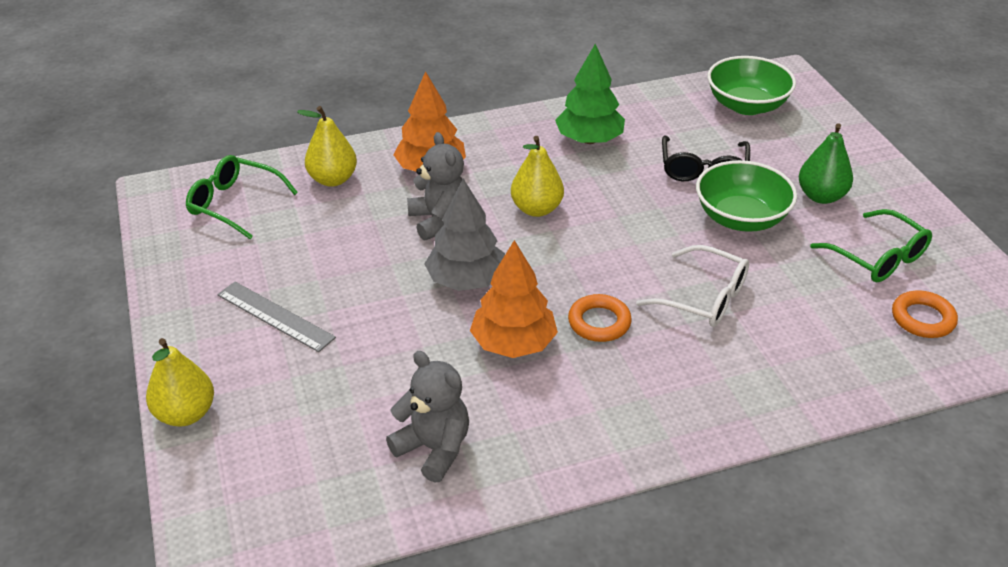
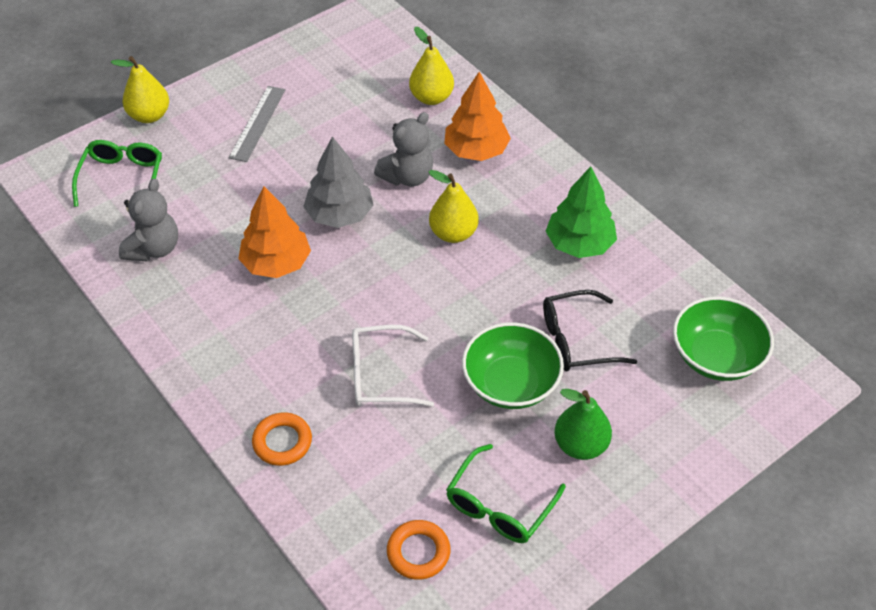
camera: 70 degrees right, 10 degrees up
green glasses [186,155,298,239] -> green glasses moved to [72,140,162,207]
orange ring [568,294,632,342] -> orange ring moved to [252,412,312,466]
white glasses [636,245,749,327] -> white glasses turned 75 degrees clockwise [352,325,434,407]

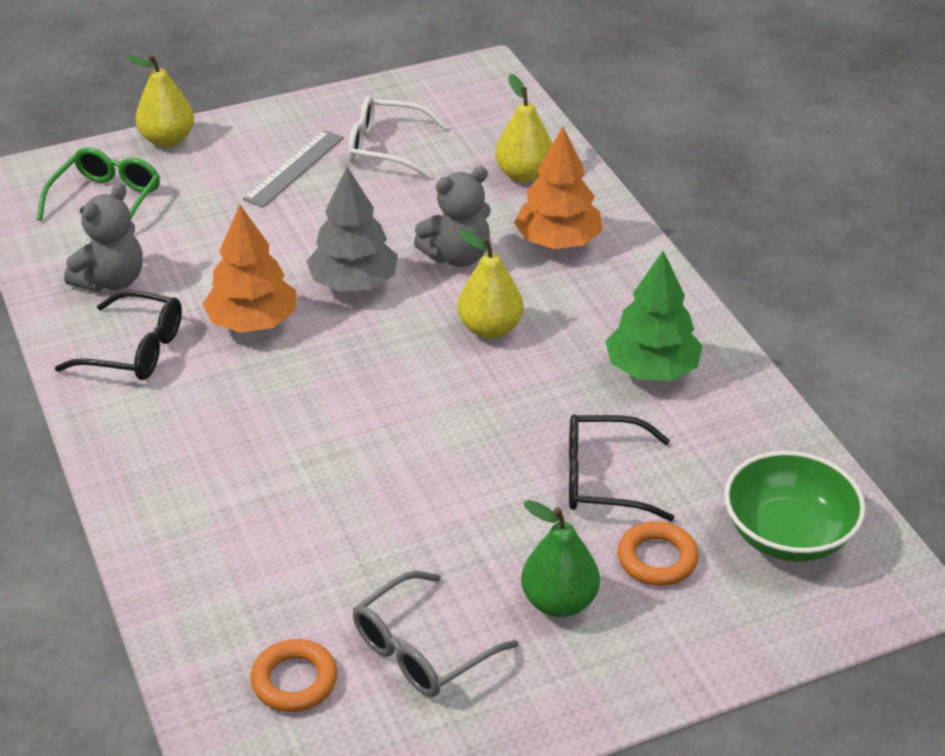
camera: 15 degrees right, 10 degrees down
orange ring [252,412,312,466] -> orange ring moved to [618,521,699,586]
white glasses [352,325,434,407] -> white glasses moved to [348,96,448,178]
green glasses [446,444,566,543] -> grey glasses [353,571,519,697]
green bowl [462,322,564,409] -> none
none -> black glasses [55,290,182,380]

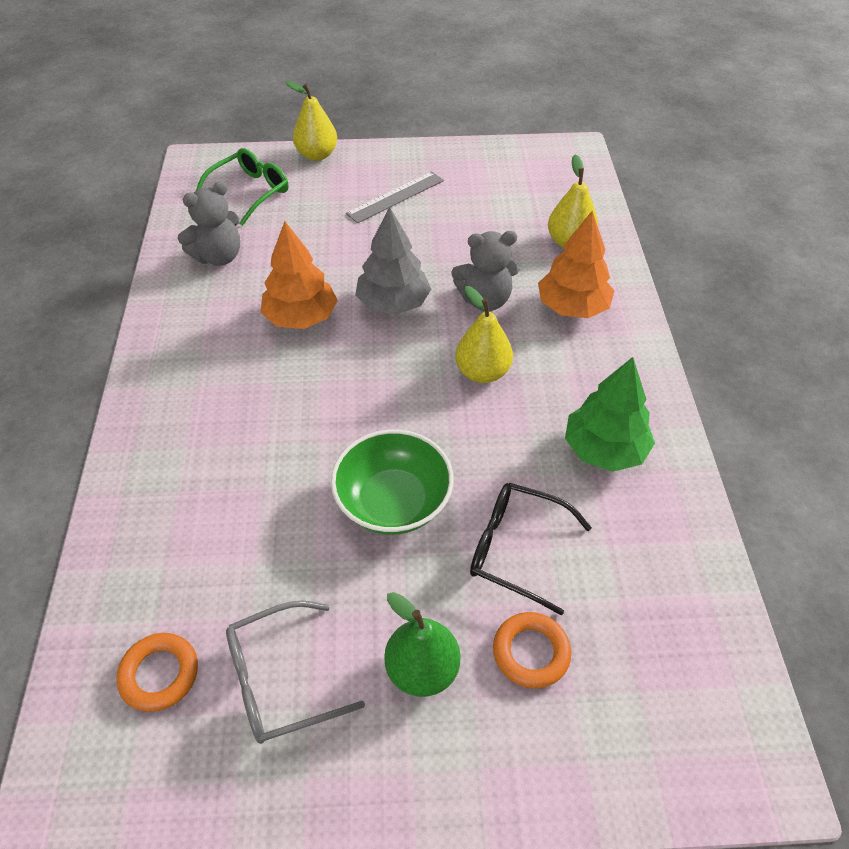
camera: 20 degrees right, 10 degrees up
black glasses [55,290,182,380] -> none
white glasses [348,96,448,178] -> none
green bowl [724,451,866,562] -> green bowl moved to [331,430,454,535]

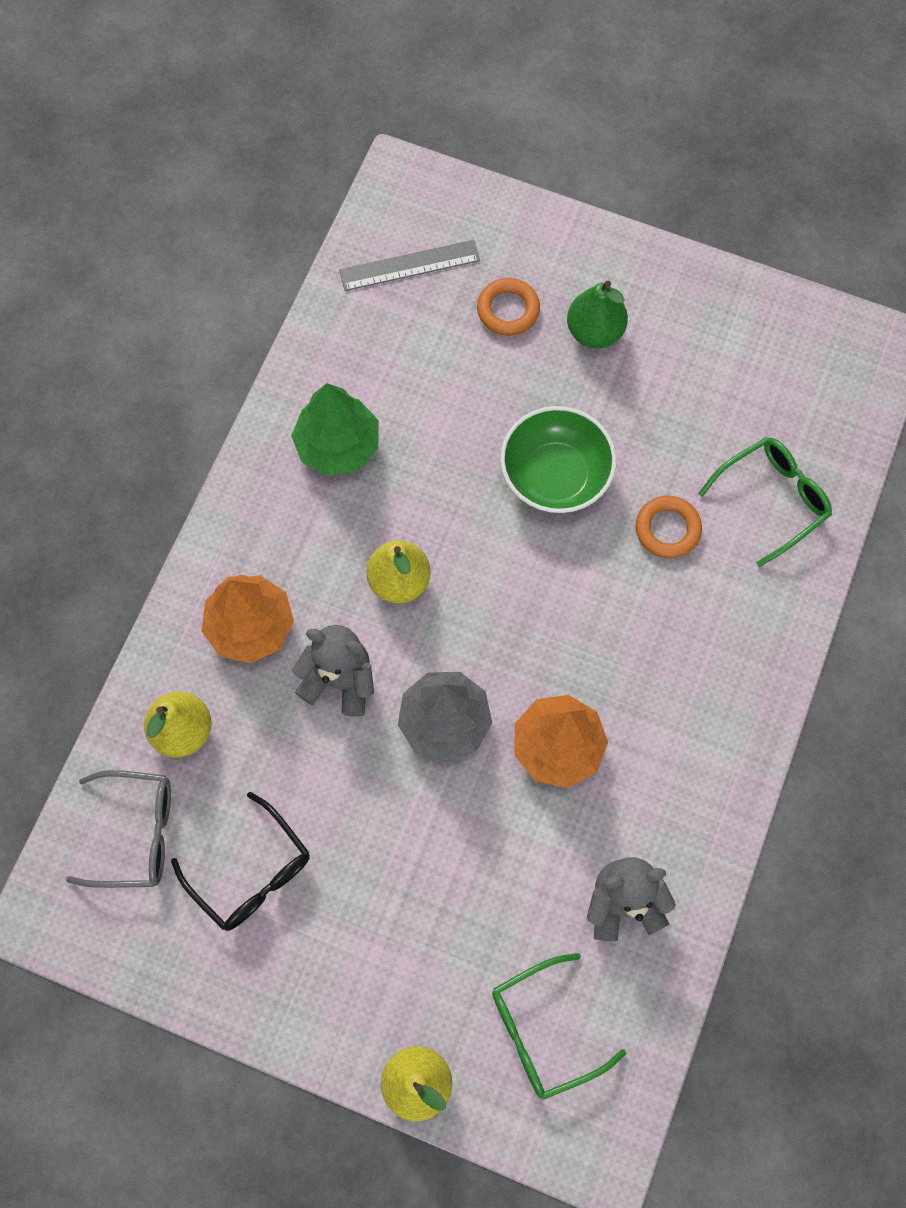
camera: 155 degrees left, 20 degrees up
orange ring [116,633,198,712] -> orange ring moved to [636,496,702,559]
grey glasses [226,600,365,744] -> grey glasses moved to [66,770,171,888]
grey ruler [346,171,444,223] -> grey ruler moved to [339,240,480,291]
black glasses [470,483,592,615] -> black glasses moved to [171,792,310,931]
none -> green glasses [698,437,832,567]

